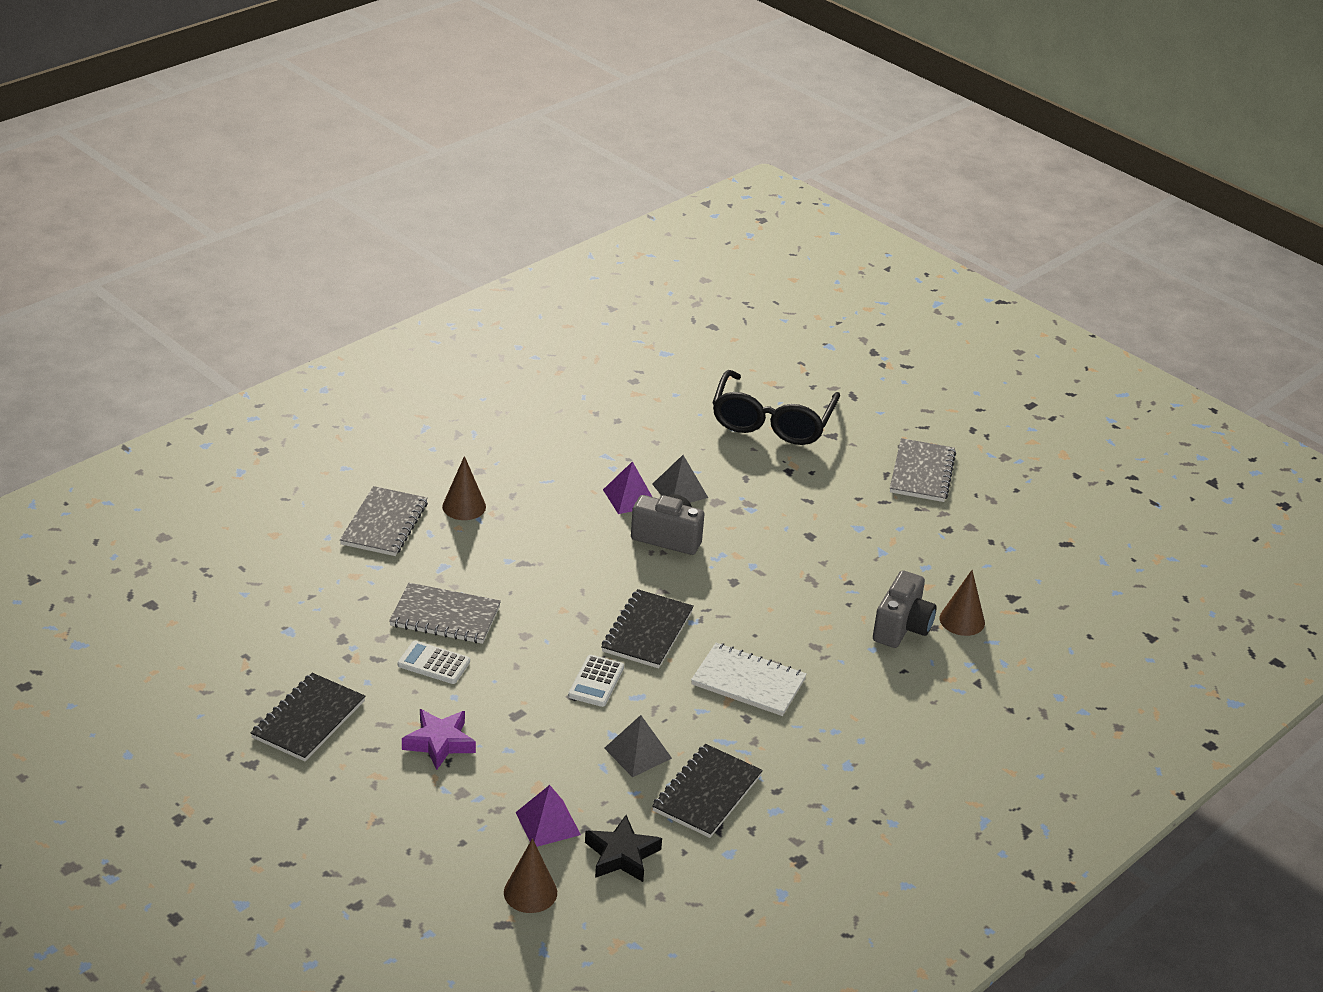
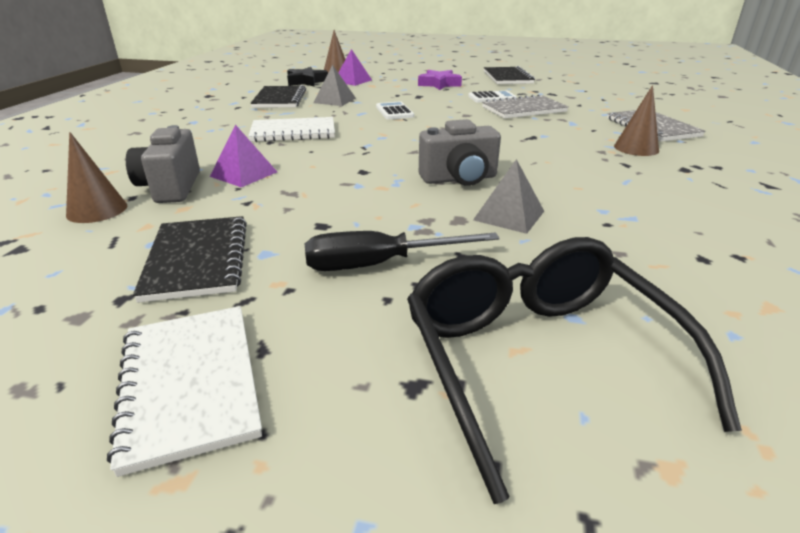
camera: 150 degrees right, 5 degrees down
black notebook [601,589,694,668] -> black notebook moved to [133,216,247,303]
purple pyramid [603,461,652,514] -> purple pyramid moved to [210,124,277,187]
grey notebook [890,438,956,502] -> white notebook [107,306,262,477]
none -> black screwdriver [305,231,500,271]

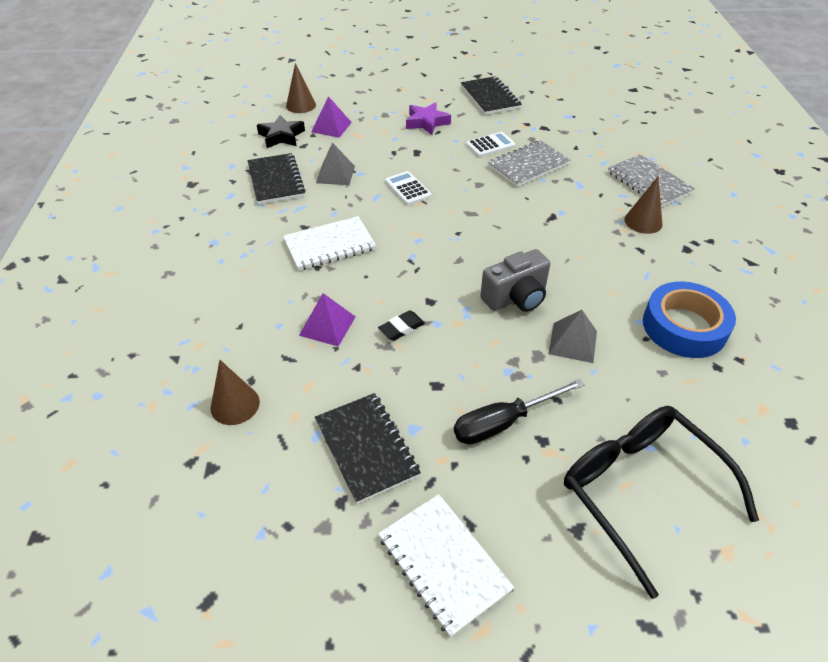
camera: 15 degrees left, 15 degrees up
grey camera [126,125,200,203] -> none
none -> black eraser [378,310,425,341]
none -> blue tape [643,281,736,358]

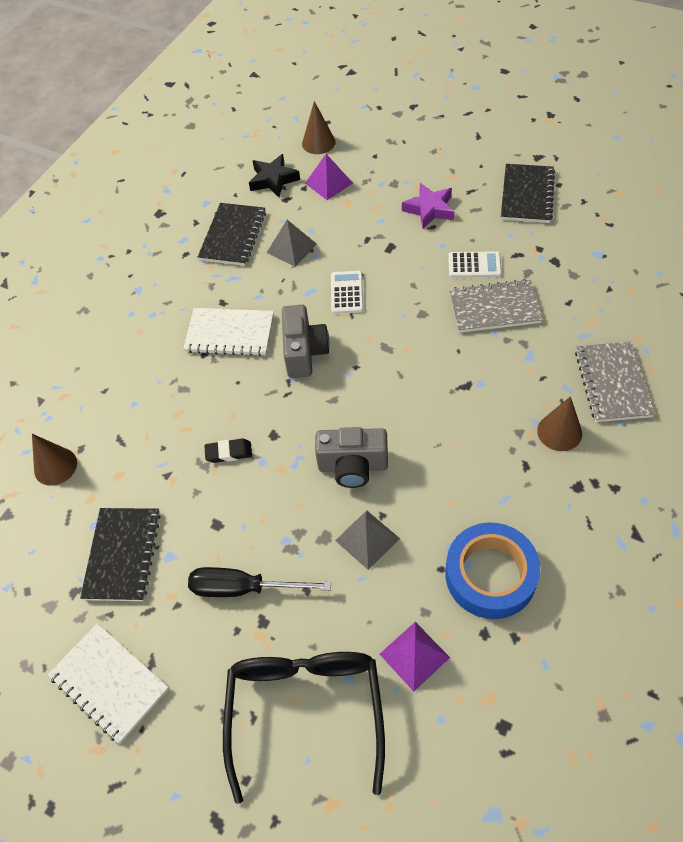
camera: 35 degrees right, 10 degrees up
purple pyramid [299,293,356,346] -> purple pyramid moved to [380,622,450,692]
white notebook [378,494,514,637] -> white notebook turned 45 degrees counterclockwise [48,623,169,744]
none -> grey camera [282,305,330,378]

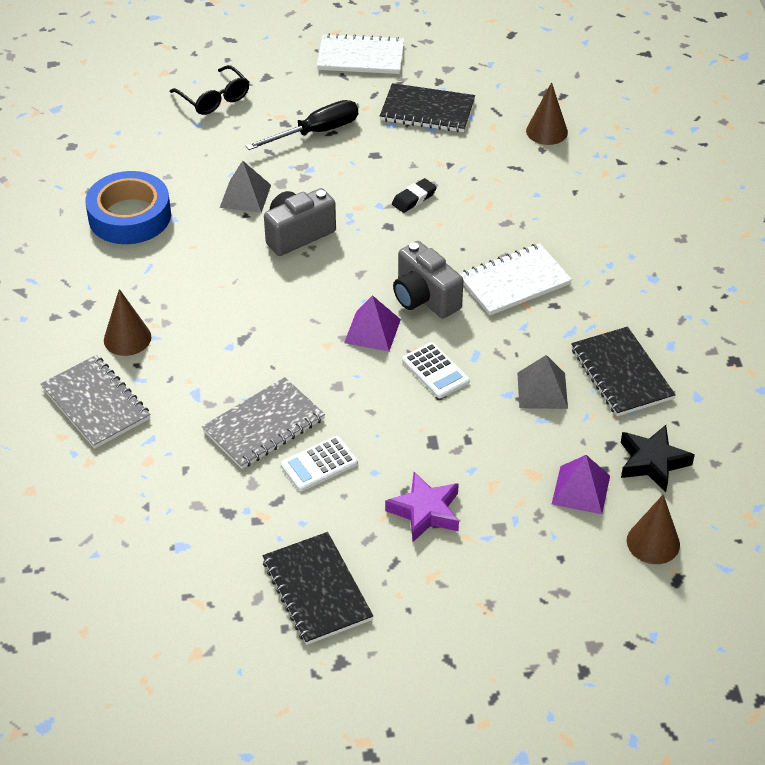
camera: 140 degrees right, 10 degrees down
black notebook [80,508,161,601] -> black notebook turned 45 degrees counterclockwise [380,83,475,132]
black glasses [223,652,385,804] -> black glasses [170,65,249,115], size x0.56
purple pyramid [380,622,450,692] -> purple pyramid moved to [344,295,401,352]

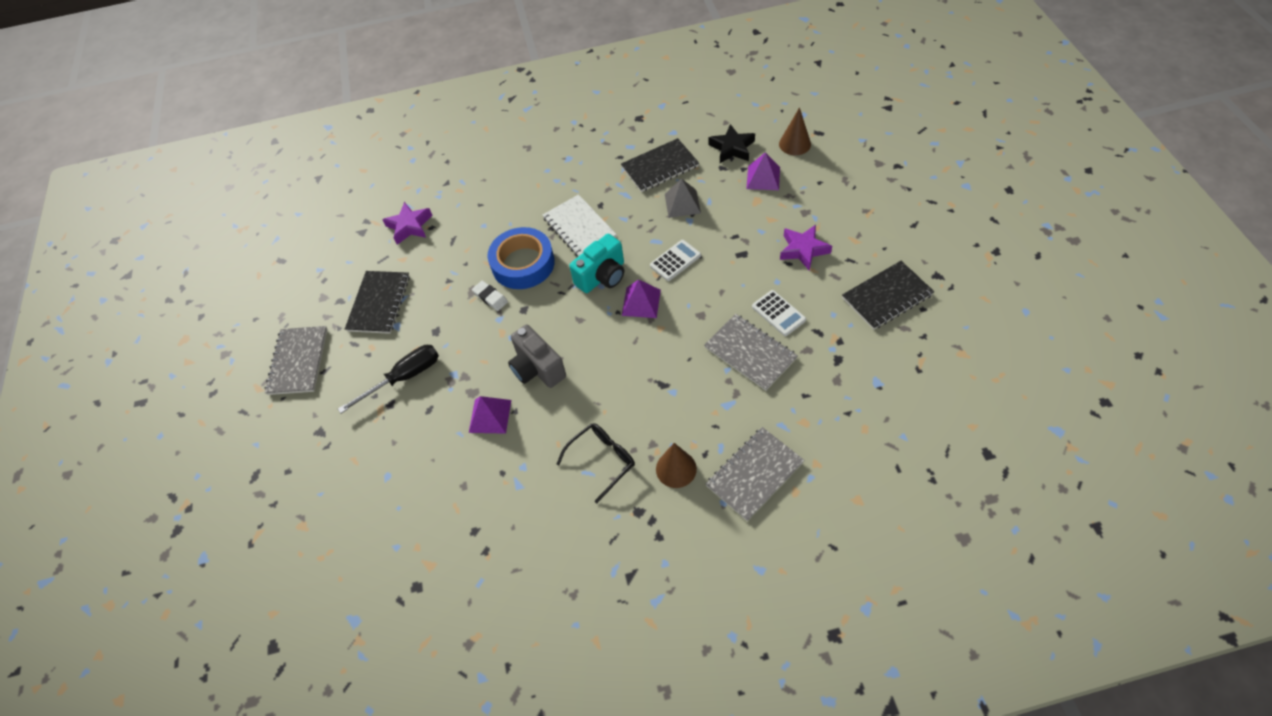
camera: 90 degrees left, 10 degrees up
blue tape [85,171,171,244] -> blue tape moved to [487,227,555,289]
black glasses [170,65,249,115] -> black glasses moved to [557,423,635,503]
grey pyramid [220,161,271,213] -> purple pyramid [469,396,511,434]
black screwdriver [245,100,358,150] -> black screwdriver turned 90 degrees clockwise [338,345,439,414]
white notebook [317,33,404,74] -> grey notebook [264,326,327,395]
black eraser [392,178,437,213] -> white eraser [472,281,508,311]
grey camera [393,241,463,319] -> turquoise camera [569,234,624,293]
brown cone [526,82,568,145] -> purple star [382,202,433,245]

